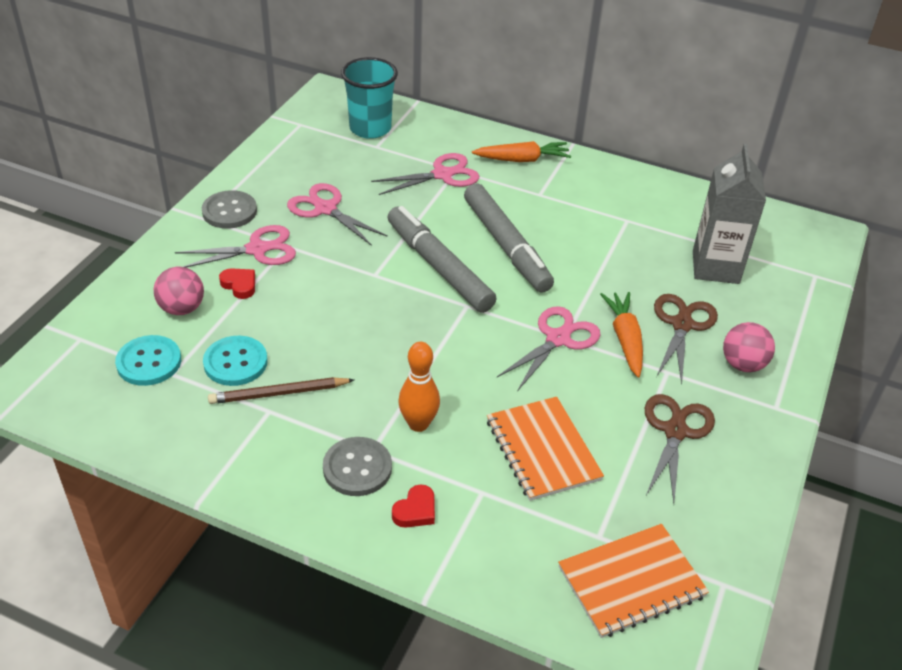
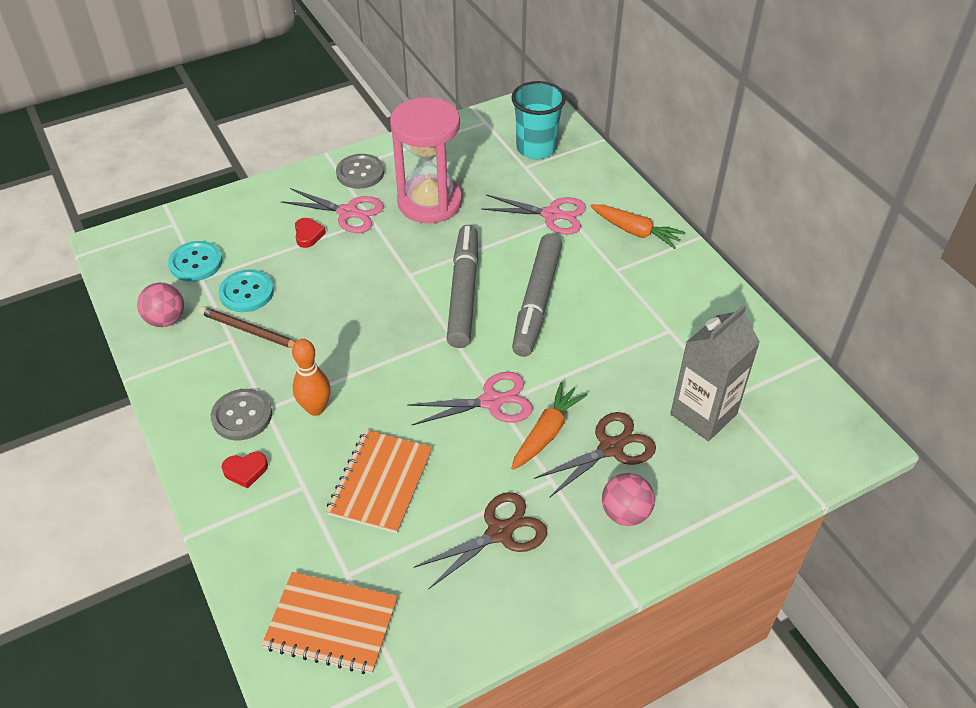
camera: 40 degrees right, 5 degrees up
pink ball [154,267,204,315] -> pink ball moved to [137,283,184,327]
pink scissors [287,183,388,246] -> pink hourglass [390,97,462,223]

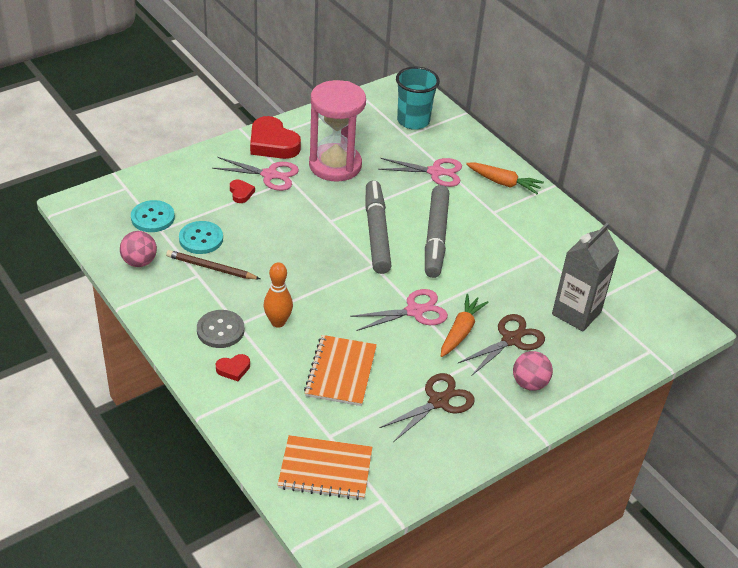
camera: 10 degrees left, 5 degrees down
grey button [336,154,384,189] -> red heart [250,116,301,159]

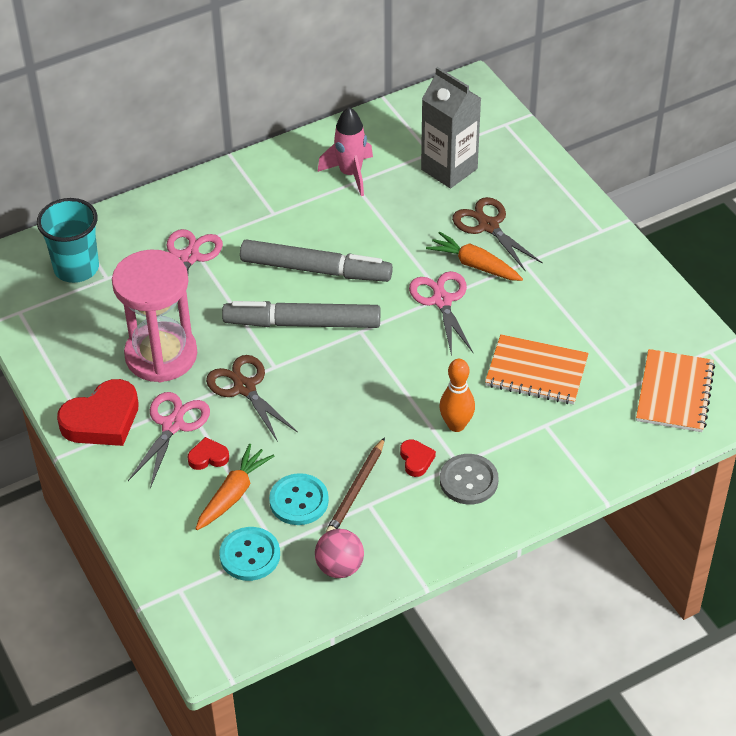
camera: 80 degrees left, 5 degrees up
red heart [216,354,250,381] -> red heart moved to [400,439,436,477]
brown scissors [380,373,475,442] -> brown scissors moved to [206,355,298,442]
orange carrot [466,162,544,194] -> orange carrot moved to [195,444,274,530]
pink ball [513,351,553,391] -> none
none -> pink rocket [317,107,373,196]

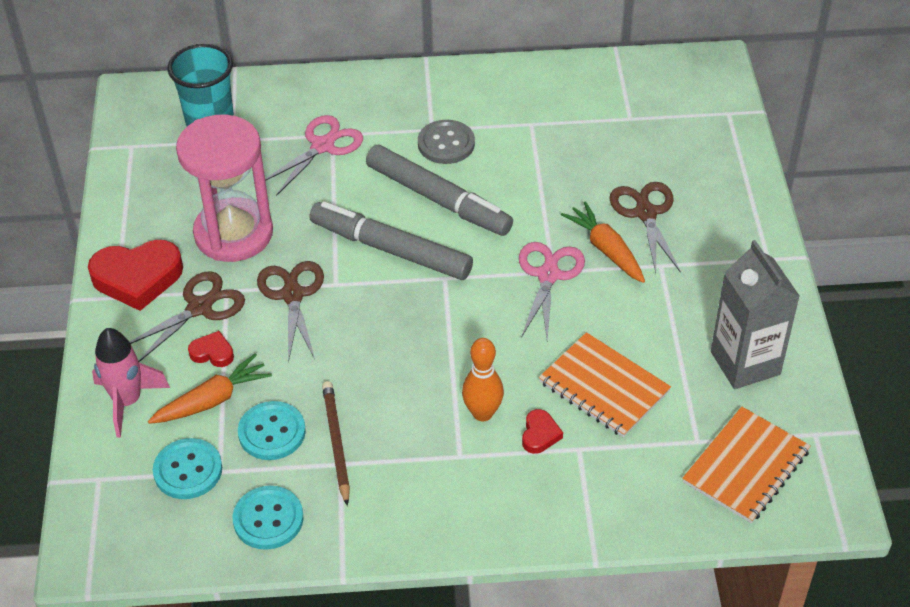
camera: 25 degrees right, 0 degrees up
pink scissors [128,392,210,488] -> brown scissors [130,271,245,362]
pink ball [315,529,364,578] -> turquoise button [233,486,304,550]
pink rocket [317,107,373,196] -> pink rocket moved to [92,328,170,438]
brown pencil [326,437,385,532] -> brown pencil turned 120 degrees clockwise [322,381,350,506]
red heart [400,439,436,477] -> red heart moved to [522,409,563,454]
grey carton [421,67,481,188] -> grey carton moved to [711,240,800,389]
grey button [440,454,499,505] -> grey button moved to [418,120,475,164]

